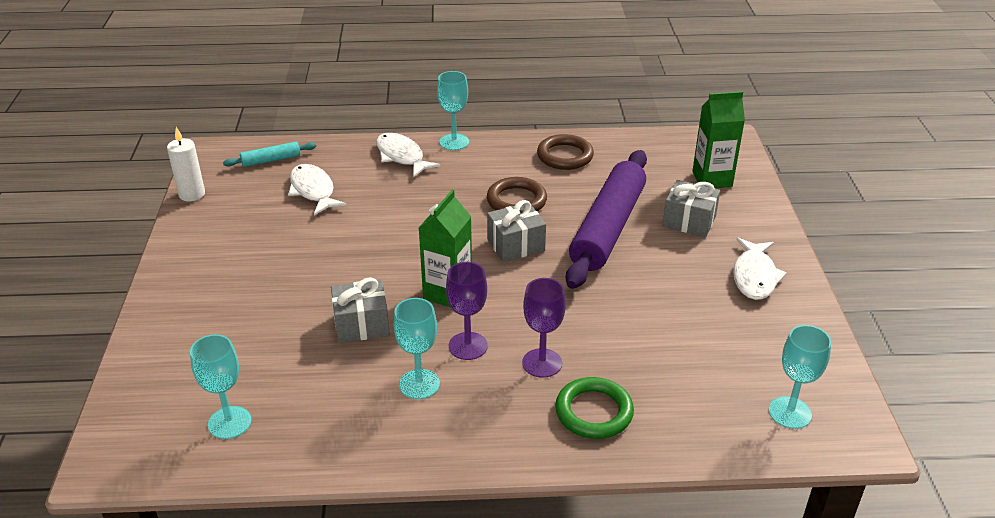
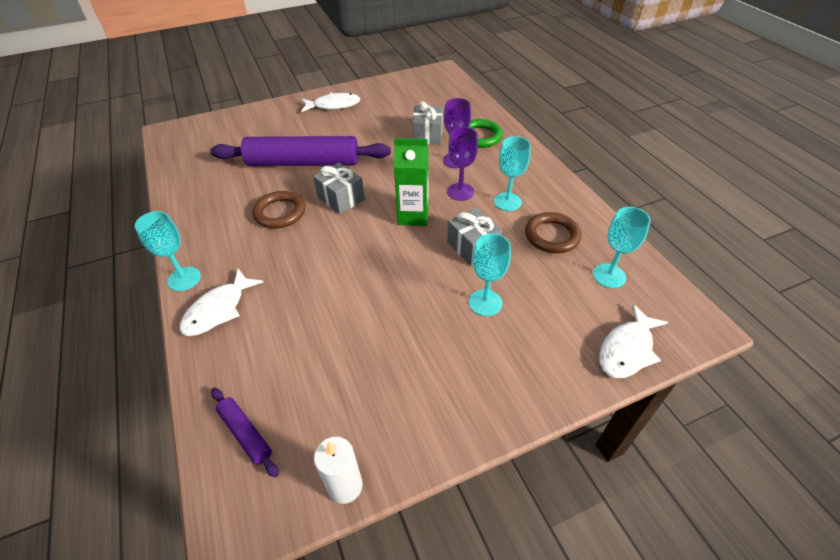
camera: 110 degrees left, 10 degrees up
turquoise rolling pin [223,142,316,167] -> purple rolling pin [211,388,279,477]
white fish [288,164,347,215] -> white fish moved to [599,304,668,378]
brown ring [537,134,594,170] -> brown ring moved to [525,212,582,253]
grey gift [662,180,720,237] -> grey gift moved to [412,101,442,144]
green carton [692,91,745,188] -> none
turquoise goblet [769,325,831,429] -> turquoise goblet moved to [469,233,511,316]

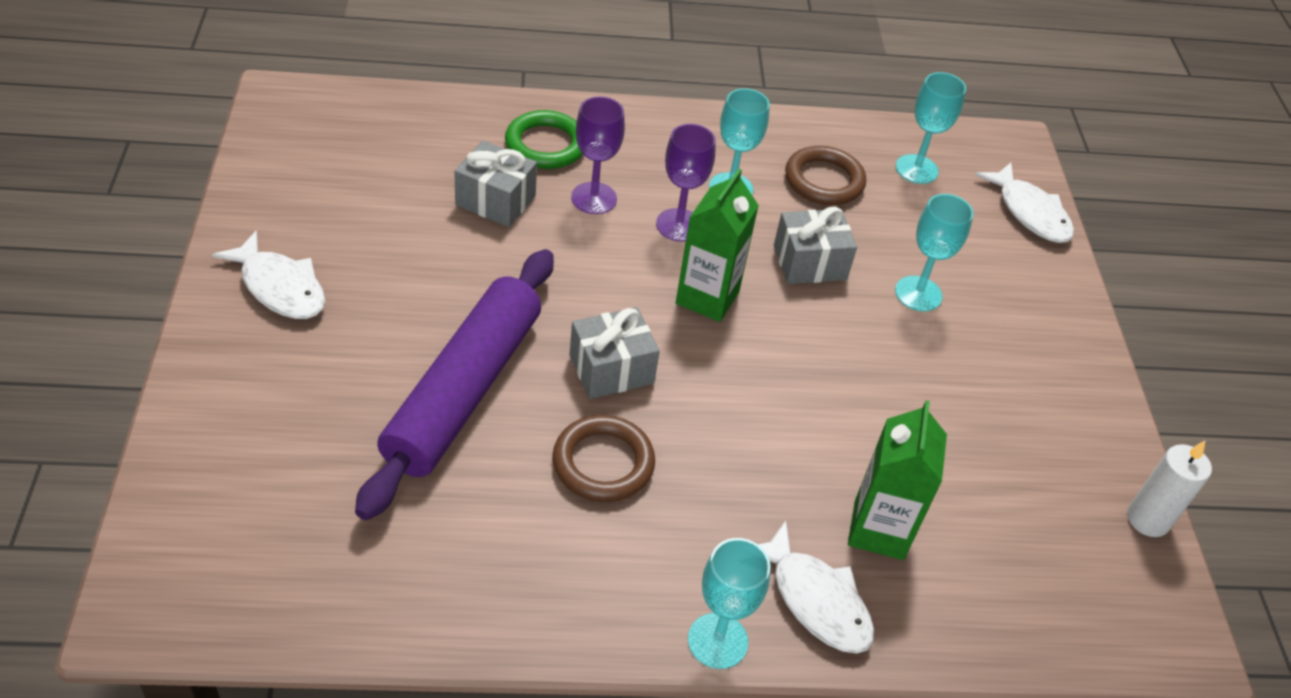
camera: 75 degrees left, 0 degrees up
purple rolling pin [211,388,279,477] -> none
white fish [302,93,360,112] -> white fish turned 120 degrees clockwise [212,230,325,319]
none -> green carton [848,400,947,560]

